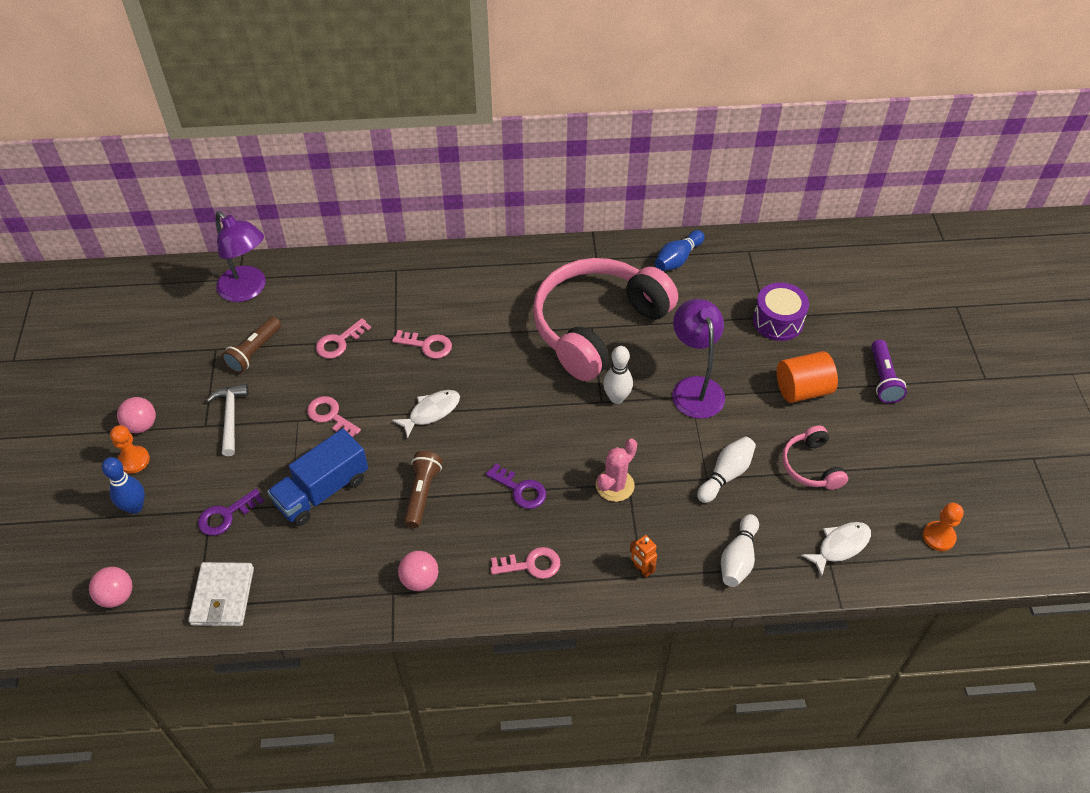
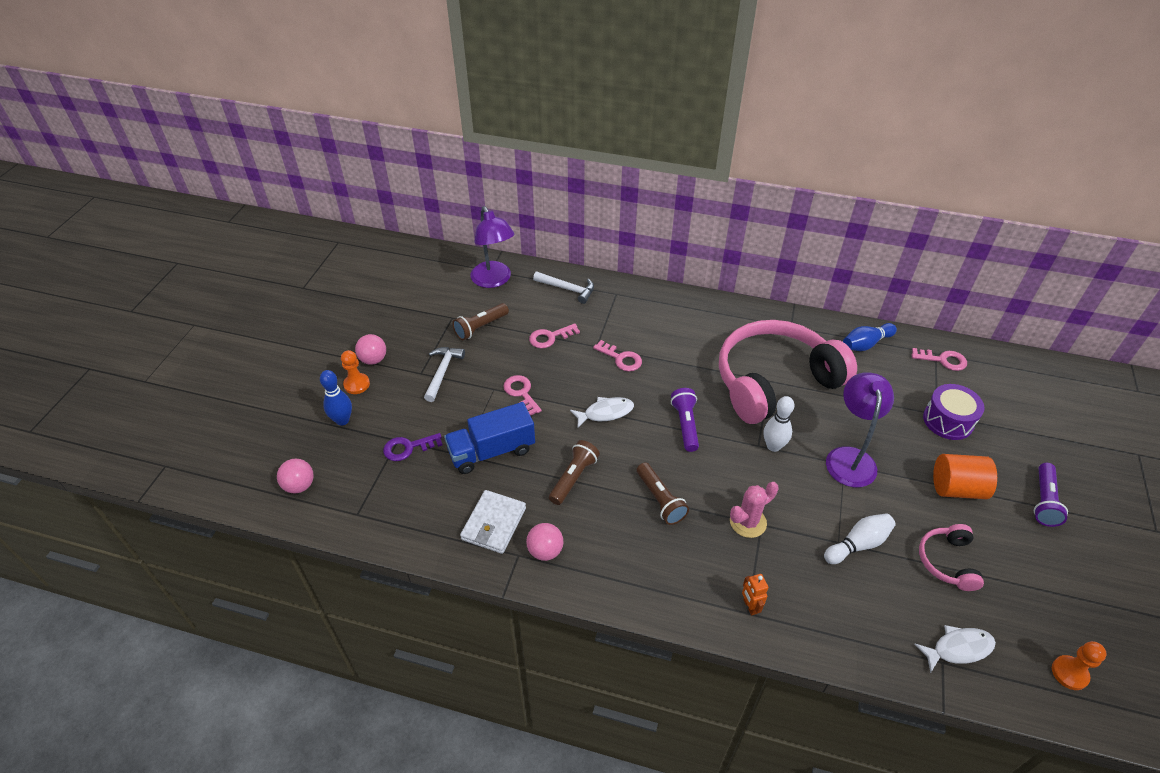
camera: 20 degrees right, 5 degrees down
white wallet [188,562,254,626] -> white wallet moved to [460,490,526,554]
purple key [486,463,546,509] -> brown flashlight [637,462,689,525]
pink key [490,547,560,579] -> pink key moved to [911,348,967,371]
white bowling pin [721,514,759,587] -> none
none -> white hammer [533,272,594,304]
none -> purple flashlight [671,388,699,452]

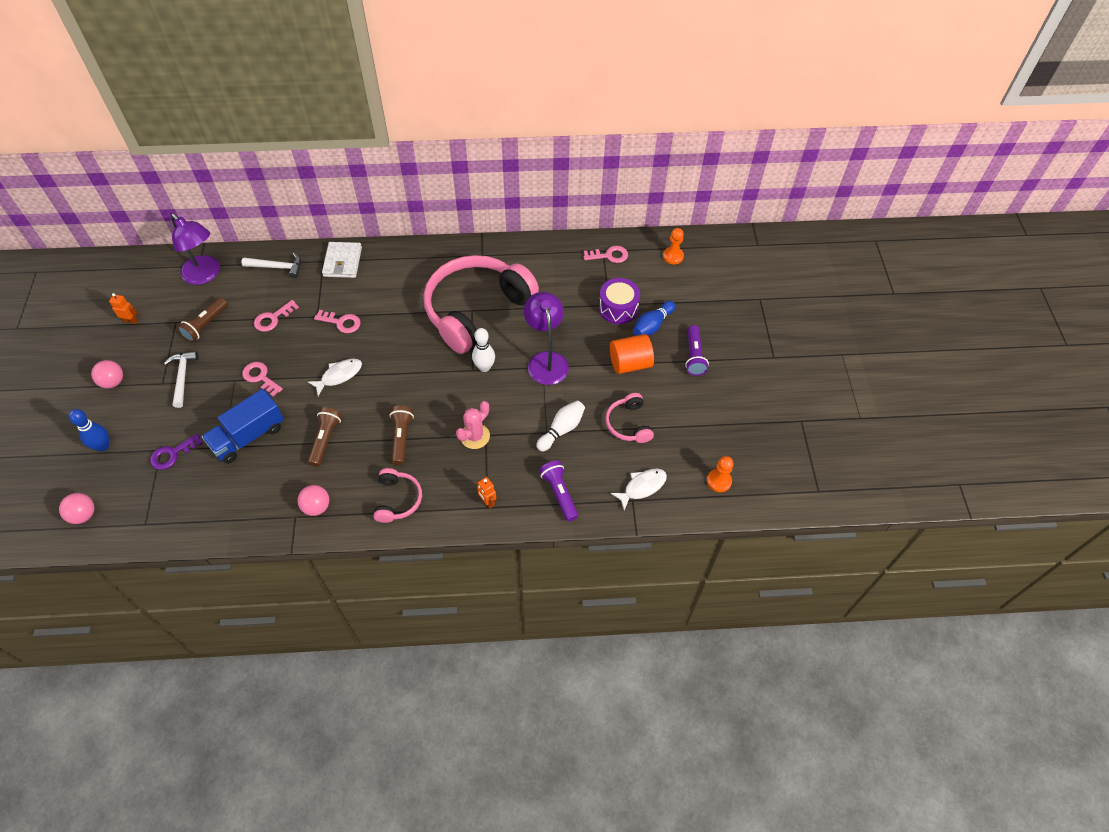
camera: 20 degrees left, 10 degrees up
orange pawn [341,350,370,394] -> orange pawn moved to [663,228,684,264]
white wallet [460,490,526,554] -> white wallet moved to [322,242,362,278]
brown flashlight [637,462,689,525] -> brown flashlight turned 135 degrees counterclockwise [390,405,414,465]
purple flashlight [671,388,699,452] -> purple flashlight moved to [539,460,578,521]
blue bowling pin [843,323,897,351] -> blue bowling pin moved to [633,301,675,336]
none -> orange robot [109,293,138,324]
none -> pink headphones [374,468,422,523]

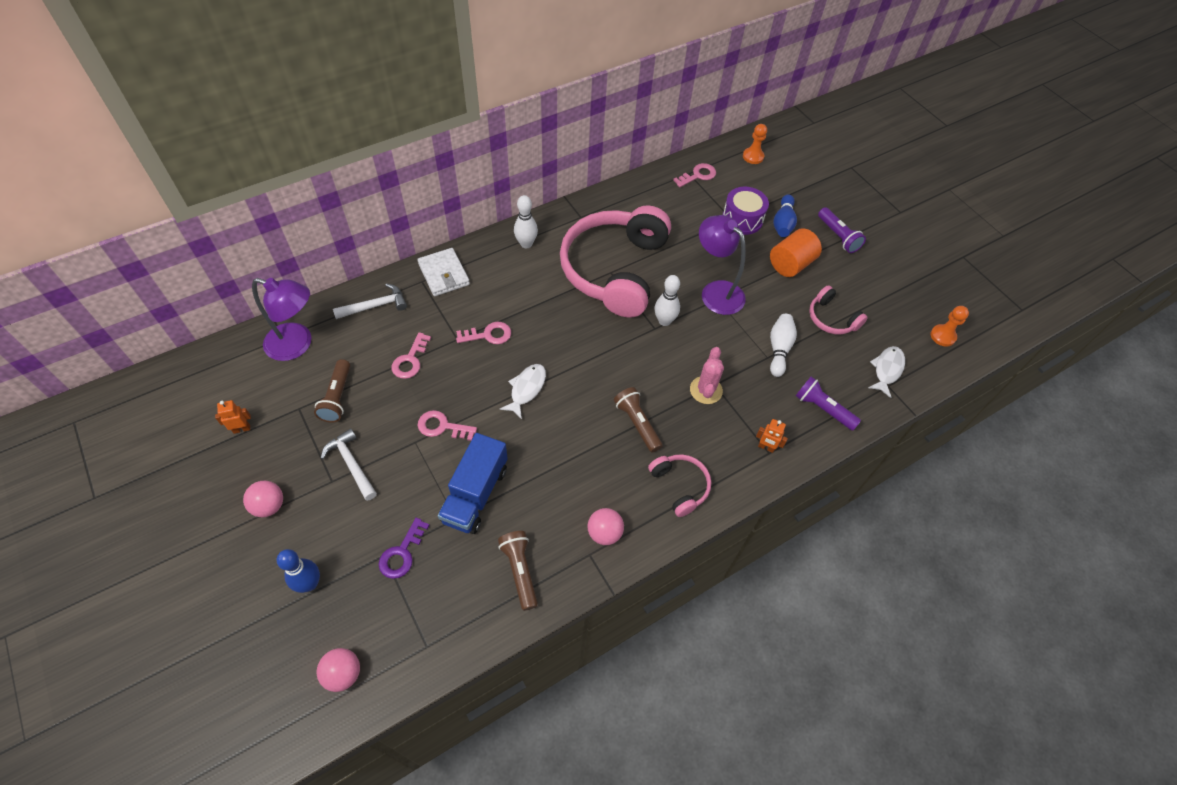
camera: 30 degrees left, 0 degrees up
brown flashlight [308,407,342,467] -> brown flashlight moved to [498,531,538,611]
none -> white bowling pin [514,195,538,248]

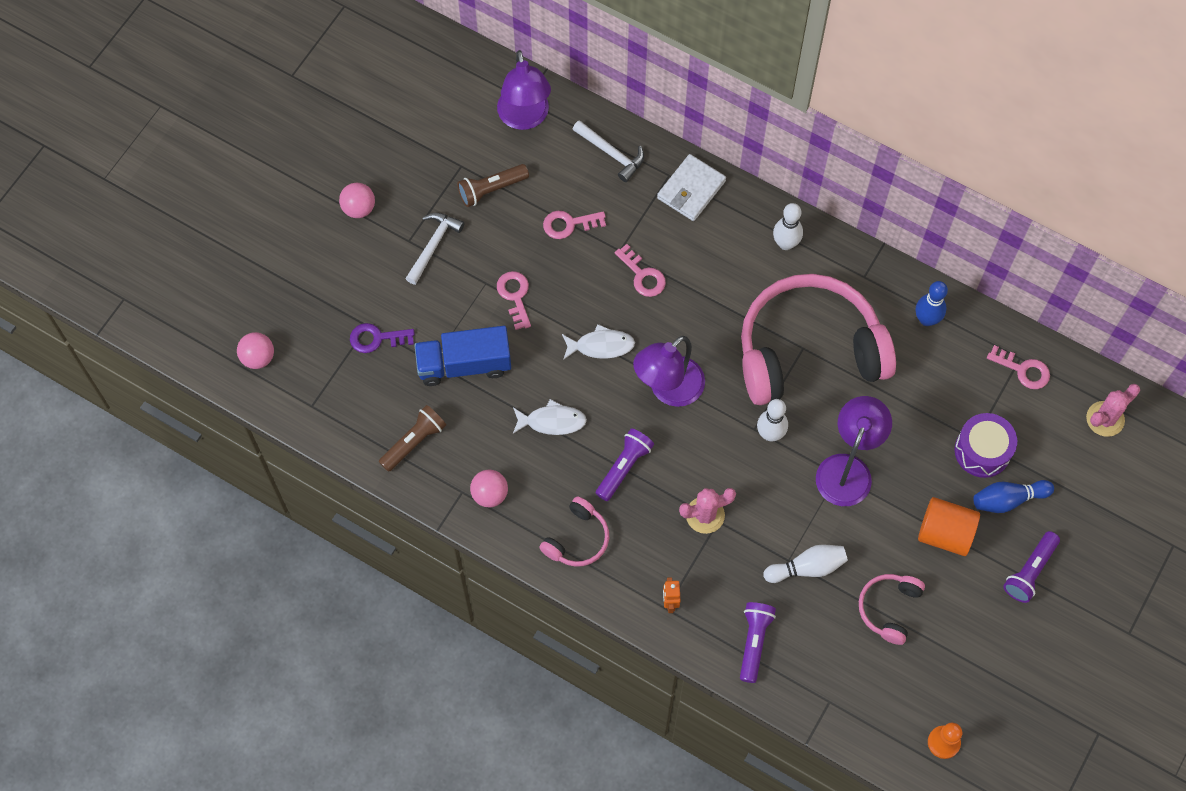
camera: 65 degrees right, 10 degrees up
orange robot [215,400,251,434] -> none
blue bowling pin [277,549,320,593] -> blue bowling pin moved to [916,281,948,326]
brown flashlight [614,387,663,452] -> purple flashlight [596,428,654,501]
orange pawn [743,124,767,164] -> pink cactus [1086,384,1140,437]
white fish [868,346,905,398] -> white fish moved to [513,399,587,435]
none -> purple lamp [633,336,705,407]

